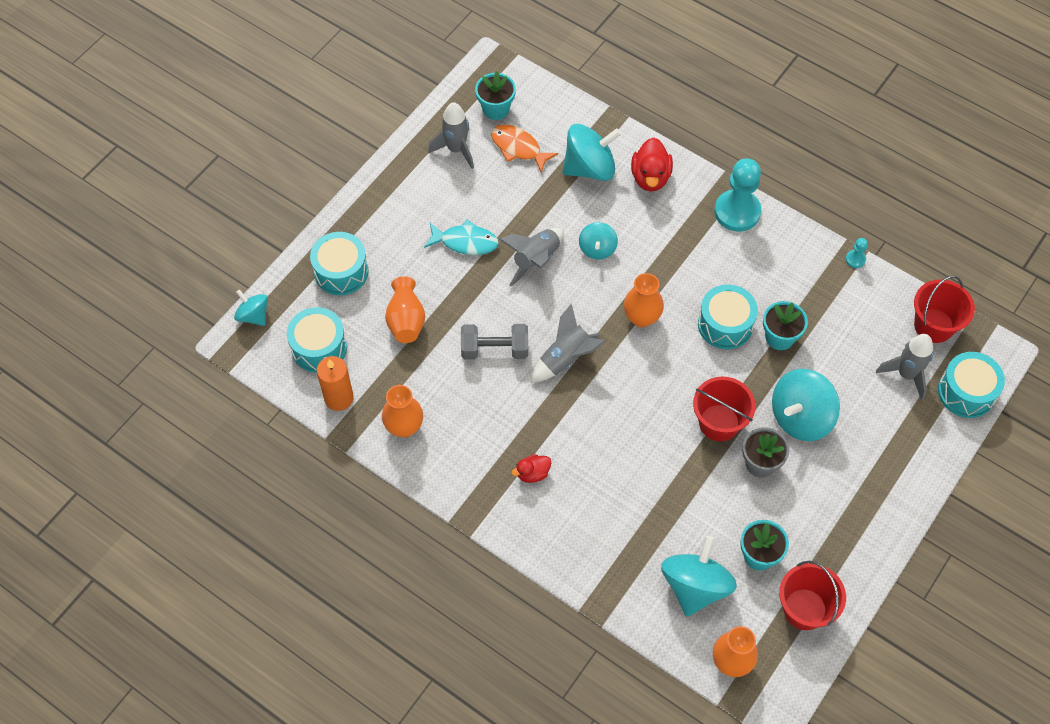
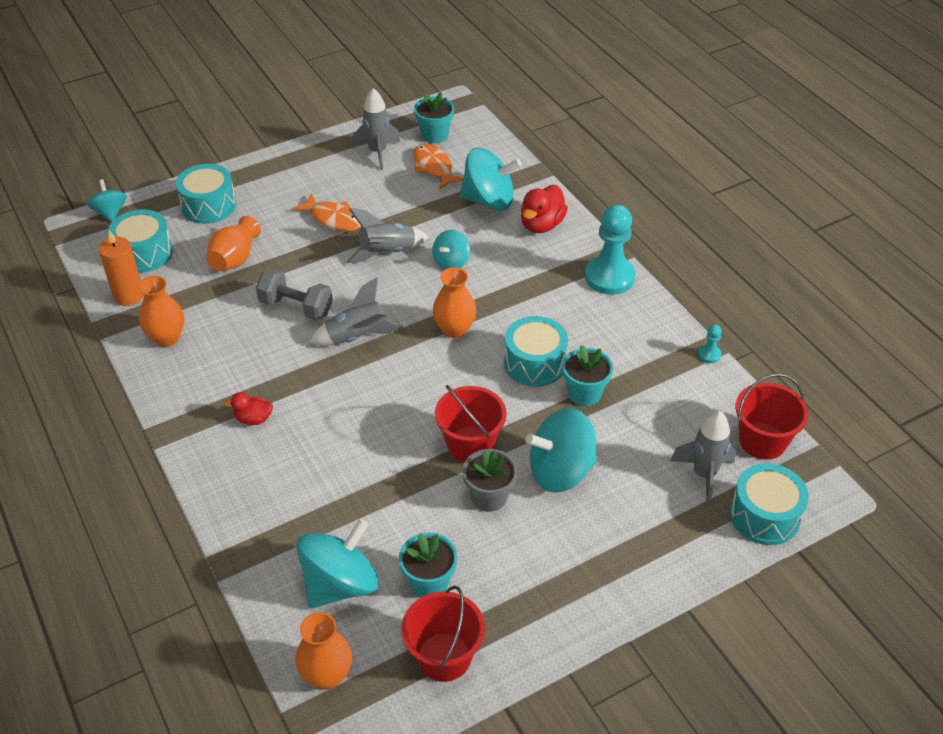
camera: 25 degrees right, 15 degrees down
turquoise fish [424,219,499,255] -> orange fish [292,193,361,232]

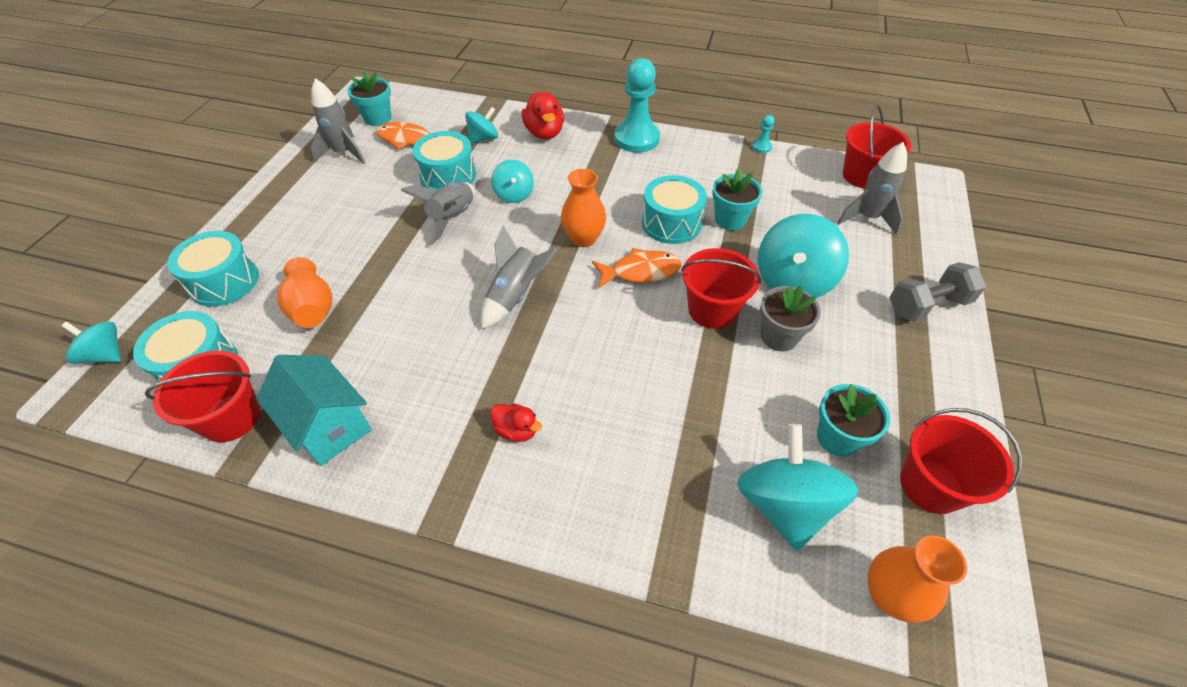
camera: 45 degrees left, 5 degrees up
orange candle [99,230,144,306] -> red bucket [145,350,260,442]
orange vase [138,276,184,347] -> turquoise house [256,355,372,466]
red duck [224,392,273,425] -> red duck turned 105 degrees counterclockwise [490,403,542,442]
grey dumbbell [256,269,333,321] -> grey dumbbell moved to [890,262,986,322]
orange fish [292,193,361,232] -> orange fish moved to [592,248,682,288]
turquoise spinning top [459,148,522,211] -> turquoise spinning top [465,107,498,144], size x0.57
turquoise drum [730,463,809,545] -> turquoise drum moved to [412,131,476,190]

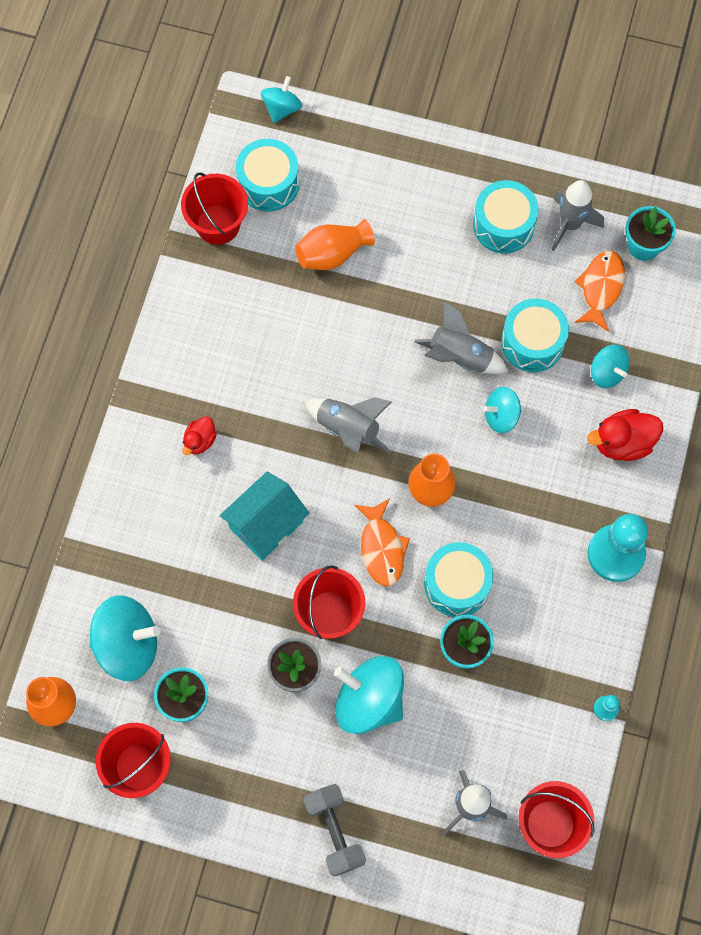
camera: 90 degrees right, 20 degrees up
turquoise drum [167,231,259,307] -> turquoise drum moved to [473,180,539,253]
turquoise house [256,355,372,466] -> turquoise house moved to [220,472,309,560]

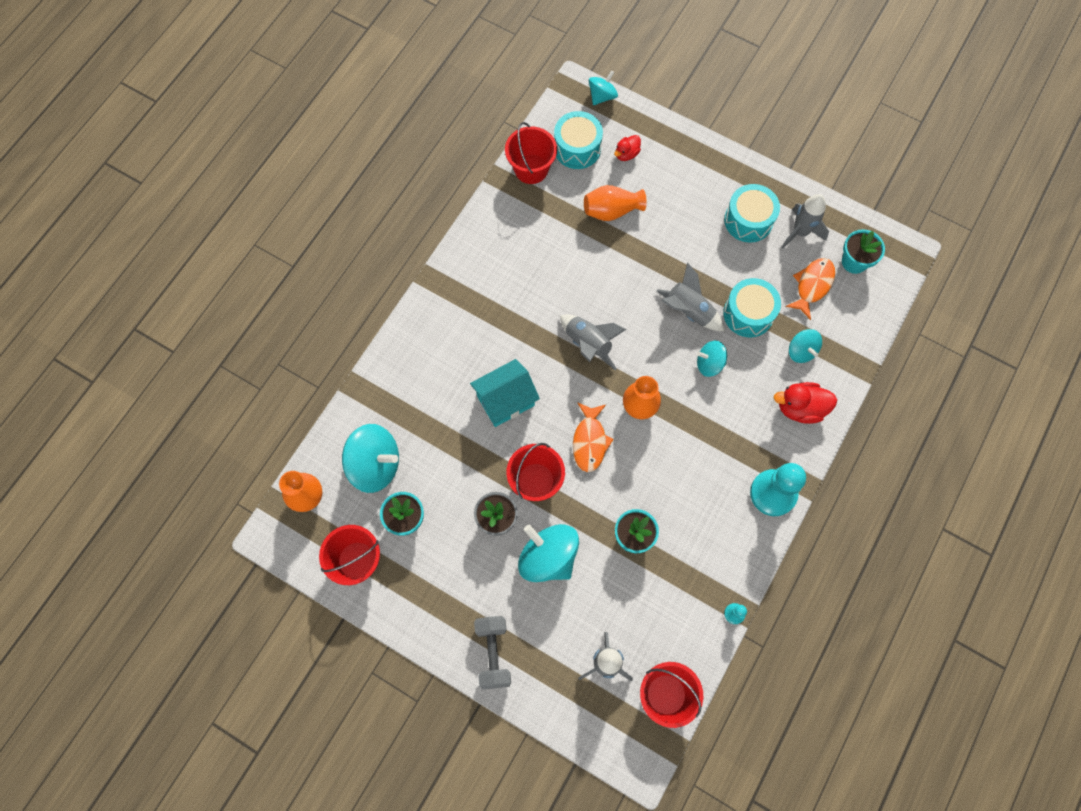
camera: 15 degrees right, 0 degrees up
red duck [182,416,217,455] -> red duck moved to [614,135,641,161]
turquoise drum [424,542,494,617] -> none

